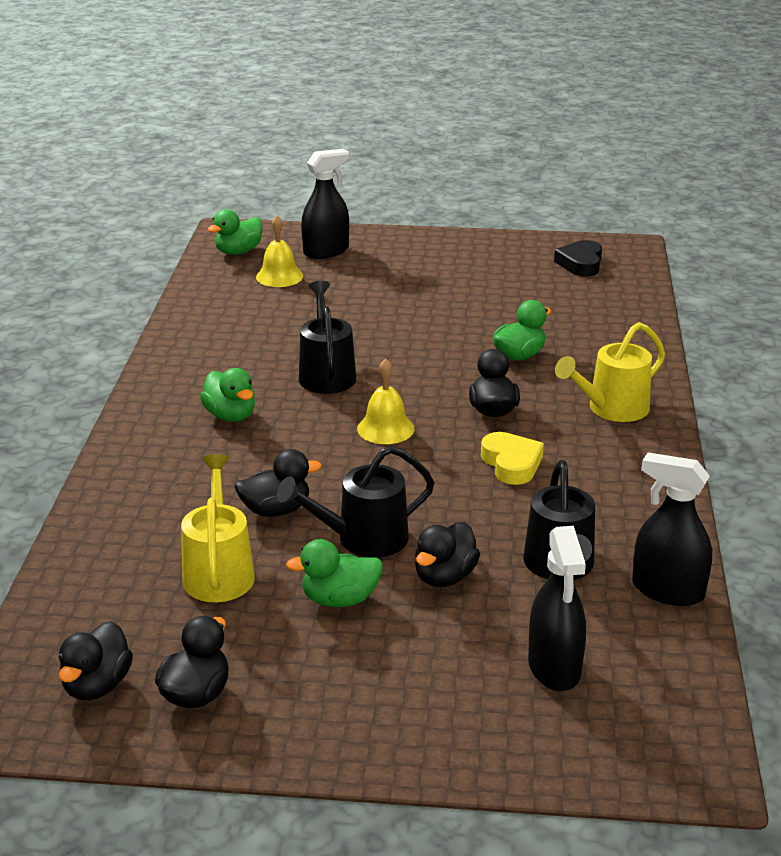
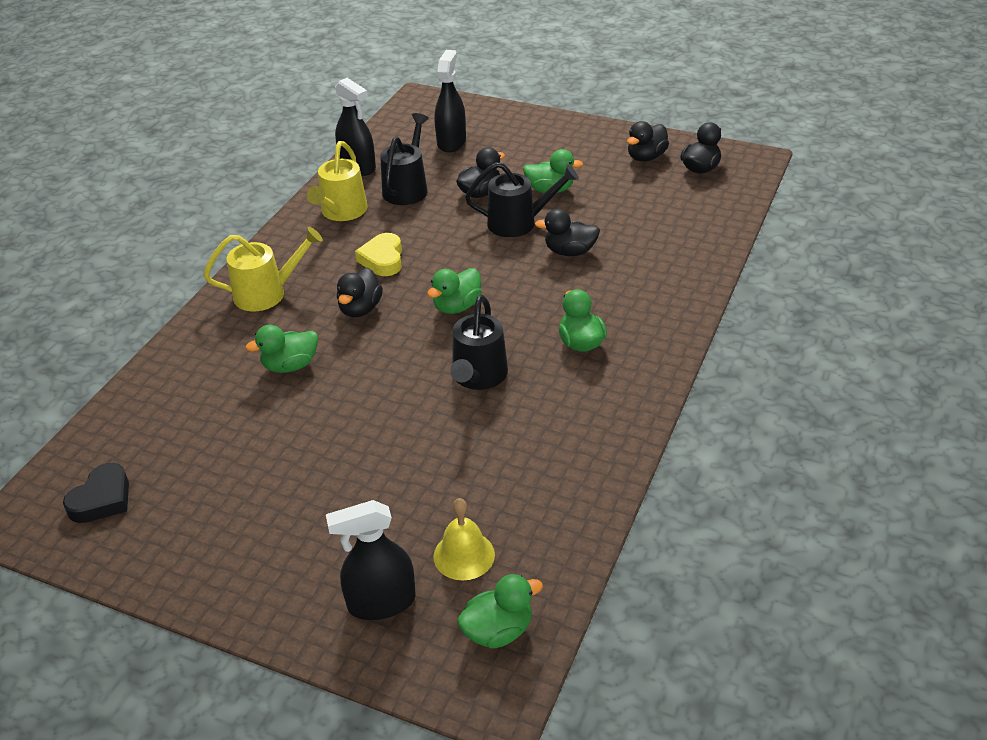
camera: 160 degrees left, 10 degrees up
yellow watering can [181,454,255,602] -> yellow watering can moved to [307,141,368,221]
yellow bell [357,358,414,444] -> green duck [427,268,482,314]

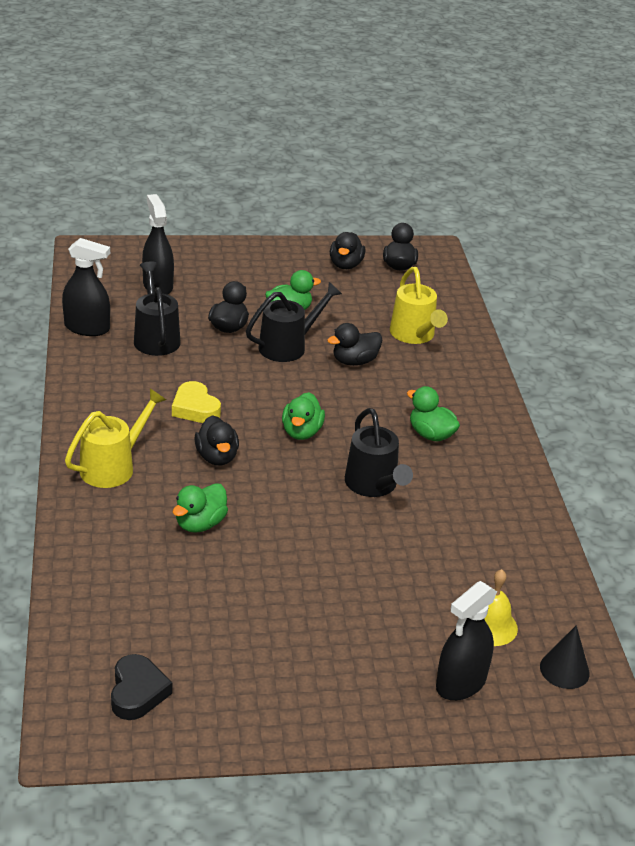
camera: 35 degrees left, 5 degrees down
yellow watering can [307,141,368,221] -> yellow watering can moved to [390,267,448,344]
green duck [457,574,543,649] -> black cone [540,625,590,689]

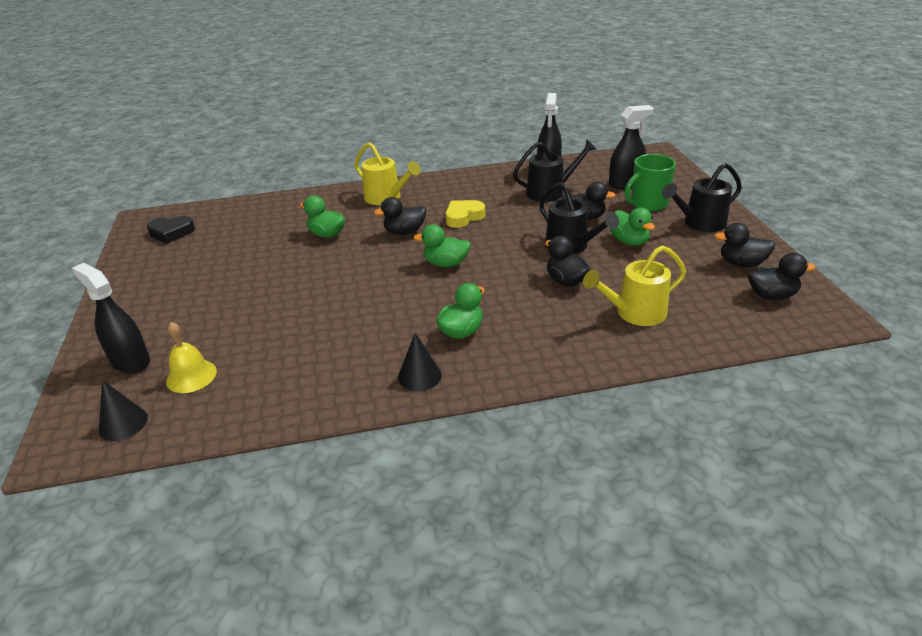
camera: 90 degrees right, 0 degrees up
black watering can [345,408,413,497] -> black watering can moved to [662,163,742,232]
none -> black cone [398,333,442,391]
none -> green mug [624,154,676,211]

